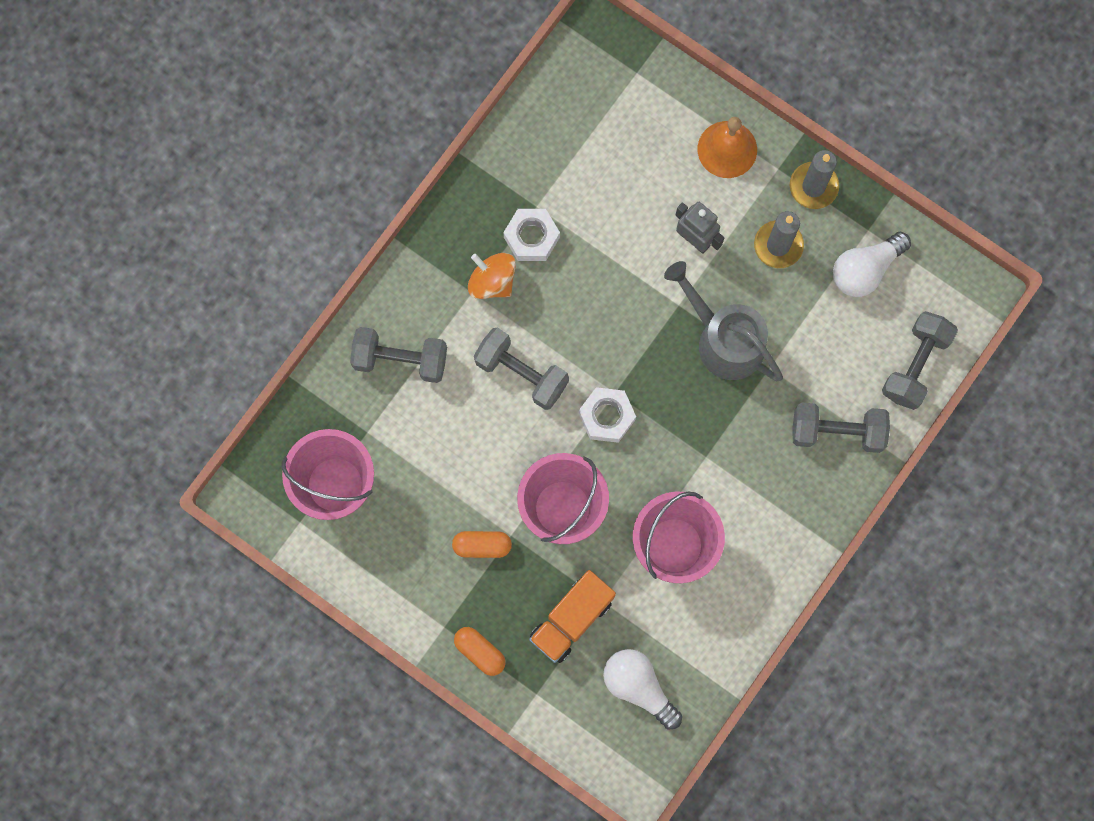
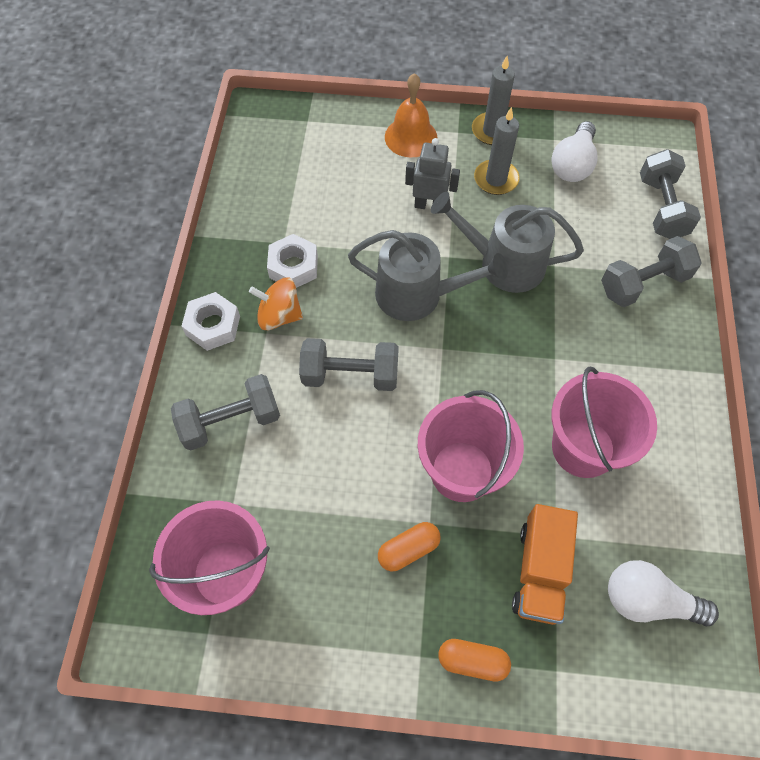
camera: 30 degrees left, 15 degrees down
white nut [579,387,636,443] -> white nut moved to [182,292,240,351]
none -> grey watering can [348,230,508,321]

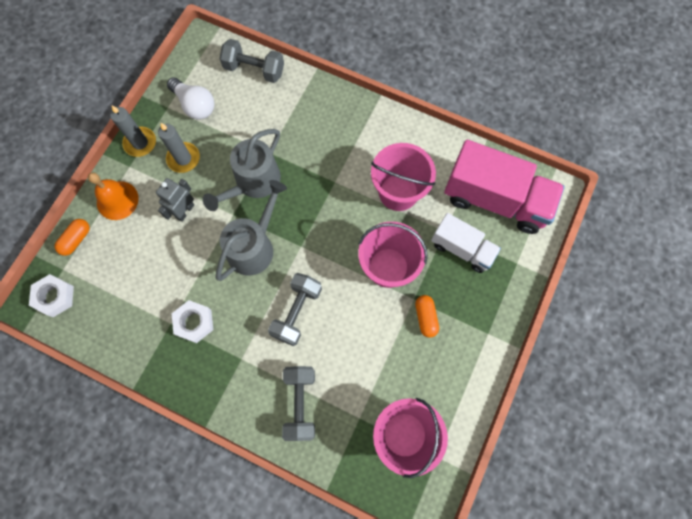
camera: 70 degrees left, 10 degrees up
white nut [182,292,240,351] -> white nut moved to [29,274,74,317]
orange spinning top [249,278,303,330] -> none
orange capsule [438,639,511,682] -> orange capsule moved to [55,219,90,256]
orange truck [512,504,578,625] -> white truck [431,213,501,273]
grey dumbbell [601,236,702,307] -> none
white light bulb [608,560,719,626] -> pink truck [444,140,565,234]

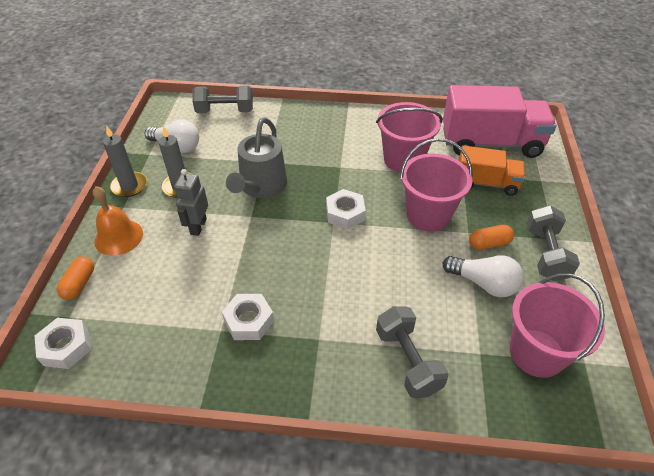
camera: 20 degrees left, 25 degrees down
grey watering can [216,180,287,281] -> none
grey dumbbell [268,273,322,346] -> grey dumbbell moved to [527,205,580,281]
orange capsule [415,295,439,338] -> orange capsule turned 75 degrees counterclockwise [469,225,514,250]
white truck [431,213,501,273] -> orange truck [459,146,525,196]
none -> white nut [326,189,366,229]
none -> white light bulb [443,255,524,297]

